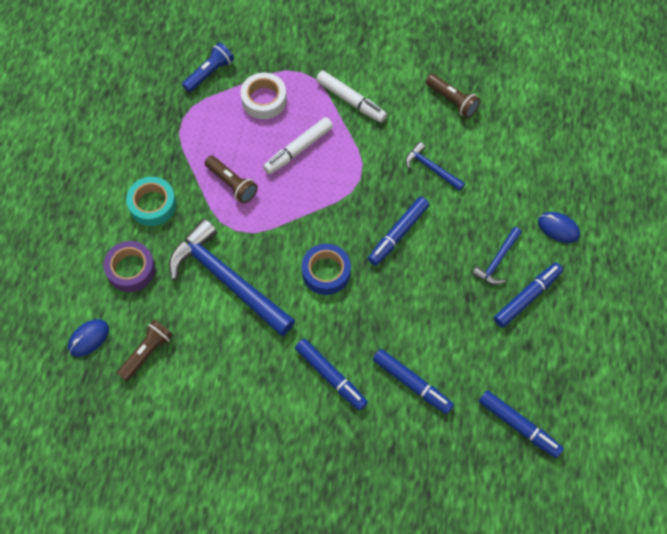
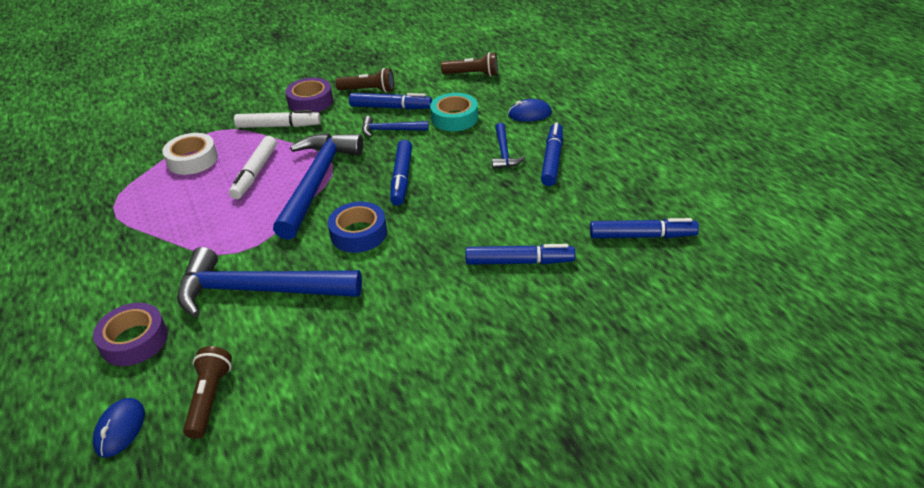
camera: 35 degrees left, 25 degrees down
turquoise tape [126,177,176,226] -> turquoise tape moved to [430,93,478,131]
blue flashlight [182,42,234,93] -> none
brown flashlight [205,155,258,203] -> brown flashlight moved to [441,52,498,76]
blue marker [295,339,368,411] -> blue marker moved to [349,93,432,110]
none -> blue hammer [273,133,363,240]
none -> purple tape [285,78,333,112]

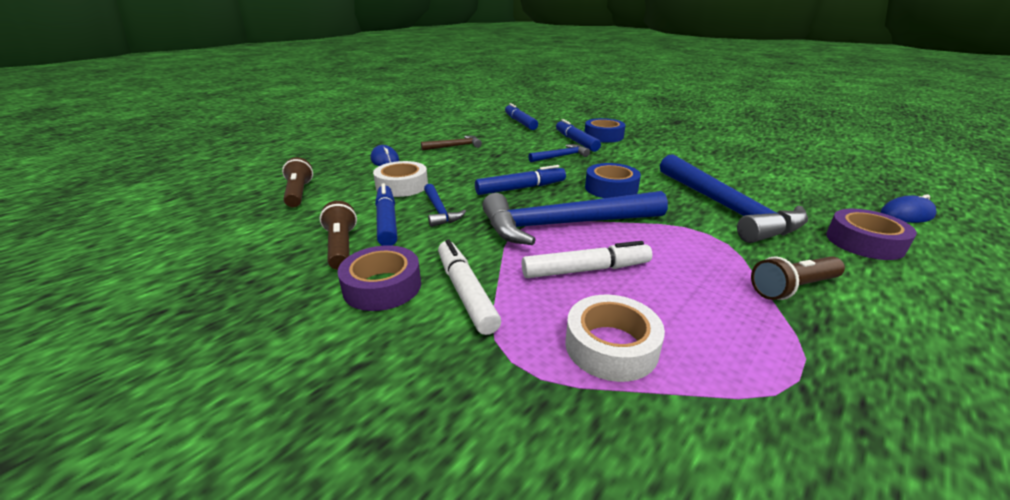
camera: 115 degrees left, 10 degrees down
brown flashlight [183,346,232,439] -> brown flashlight moved to [751,256,845,300]
turquoise tape [430,93,478,131] -> white tape [373,161,428,197]
blue hammer [492,123,525,169] -> blue hammer moved to [528,144,590,162]
blue marker [541,123,563,186] -> brown hammer [421,136,482,151]
none -> blue tape [585,118,625,143]

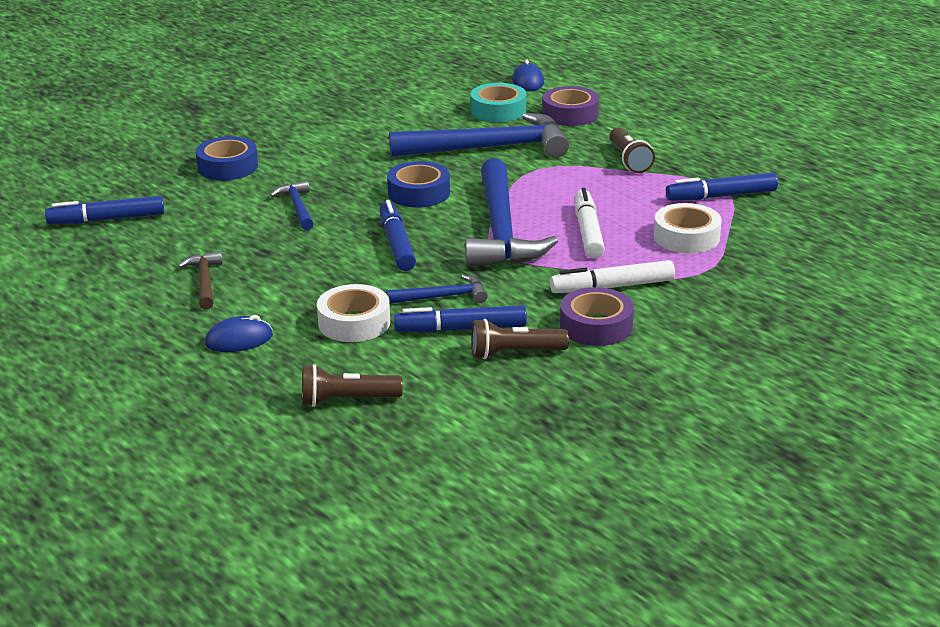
camera: 80 degrees left, 0 degrees up
blue marker [556,119,601,152] -> blue marker moved to [666,172,778,201]
none -> turquoise tape [471,83,526,122]

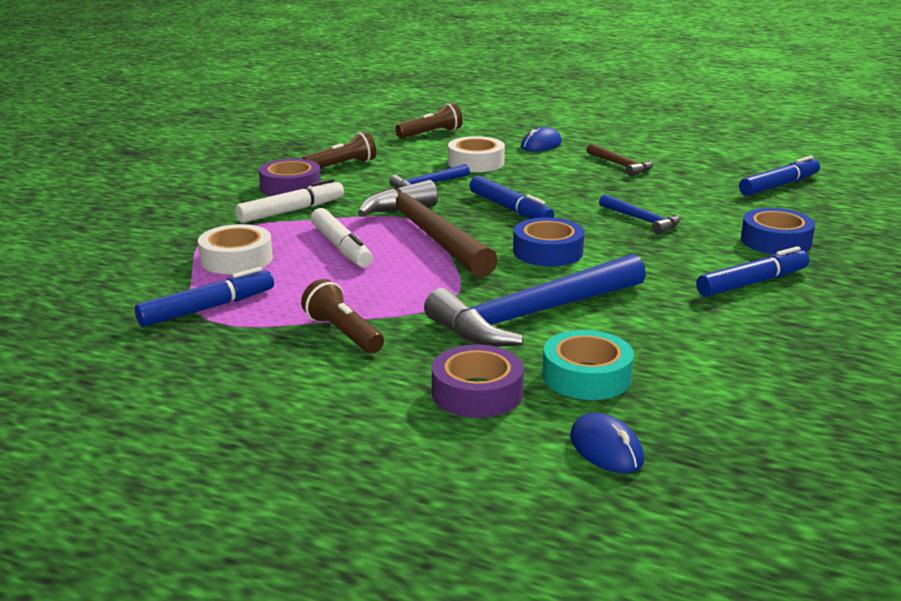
camera: 155 degrees right, 5 degrees down
blue marker [394,305,527,333] -> blue marker moved to [696,246,809,297]
blue hammer [465,159,558,267] -> brown hammer [358,180,498,277]

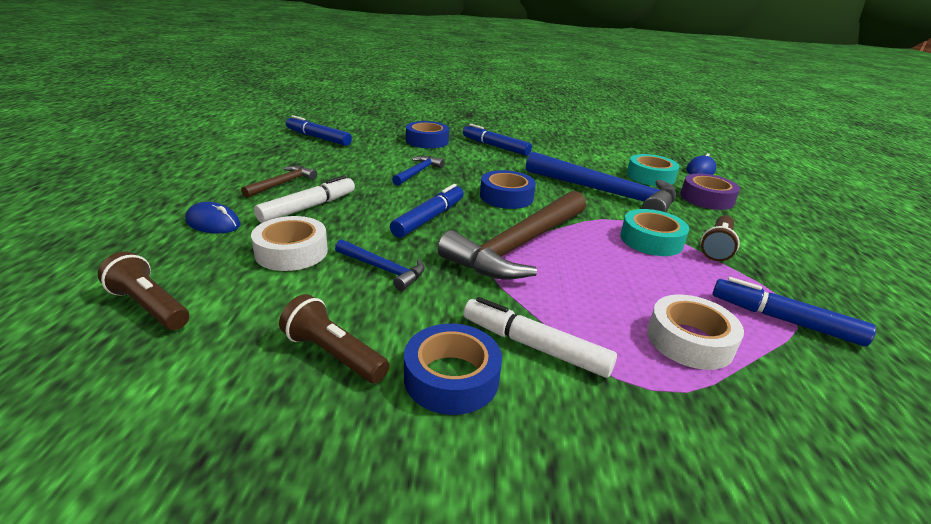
camera: 115 degrees left, 5 degrees up
purple tape [259,159,321,196] -> blue tape [404,324,502,415]
white marker [311,208,373,267] -> white marker moved to [254,175,355,223]
none -> turquoise tape [620,209,689,256]

